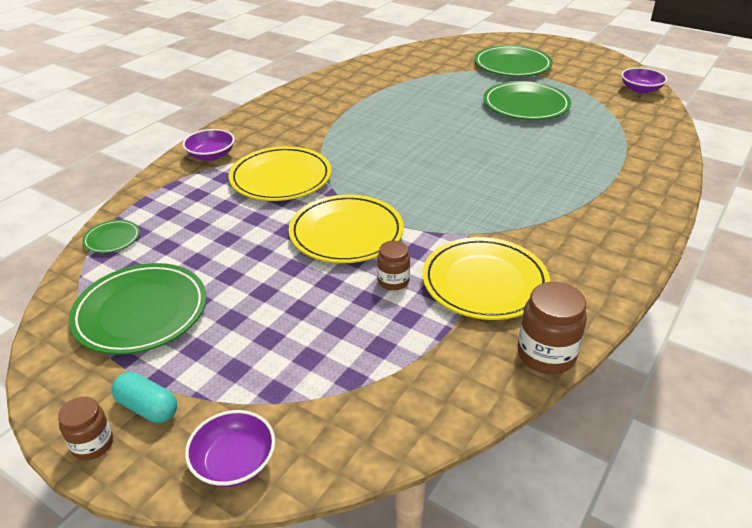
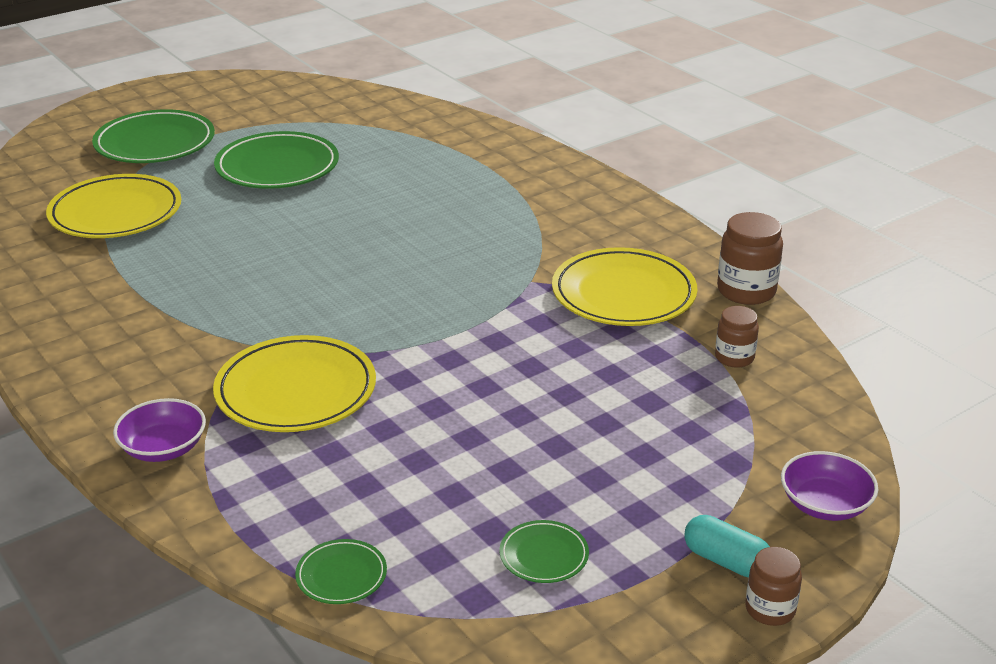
camera: 70 degrees left, 5 degrees down
green plate [69,263,206,355] -> green plate [499,520,589,583], size x0.47
turquoise capsule [111,372,177,423] -> turquoise capsule turned 75 degrees clockwise [684,515,770,578]
yellow plate [289,195,404,263] -> yellow plate moved to [46,174,181,238]
brown jar [377,241,410,291] -> brown jar moved to [715,306,759,368]
purple bowl [621,67,667,94] -> none

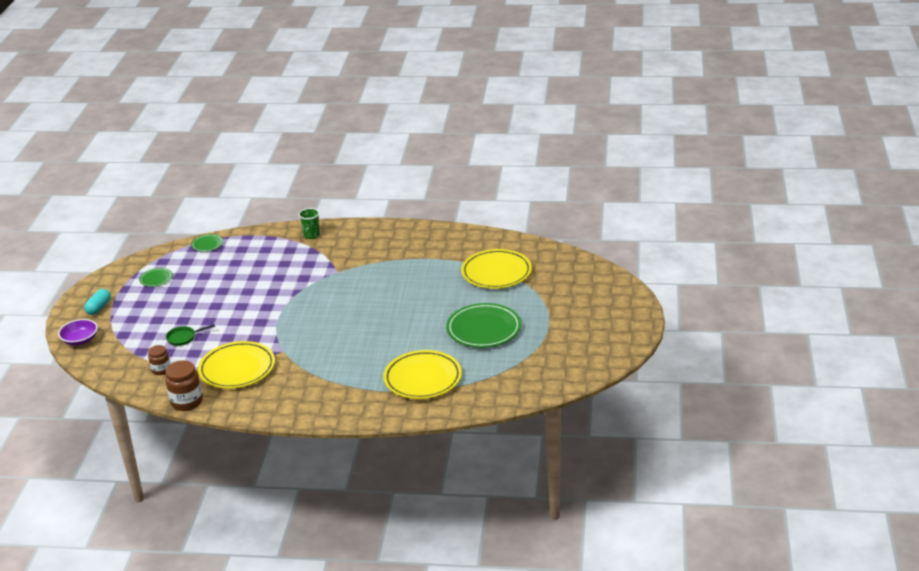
camera: 135 degrees right, 0 degrees up
green plate [92,109,215,163] -> none
purple bowl [113,398,206,462] -> green cup [299,208,320,239]
yellow plate [213,335,376,432] -> yellow plate moved to [383,350,462,399]
turquoise capsule [684,515,770,578] -> turquoise capsule turned 60 degrees counterclockwise [84,289,111,315]
brown jar [745,547,802,626] -> none
none -> green pan [166,324,215,346]

